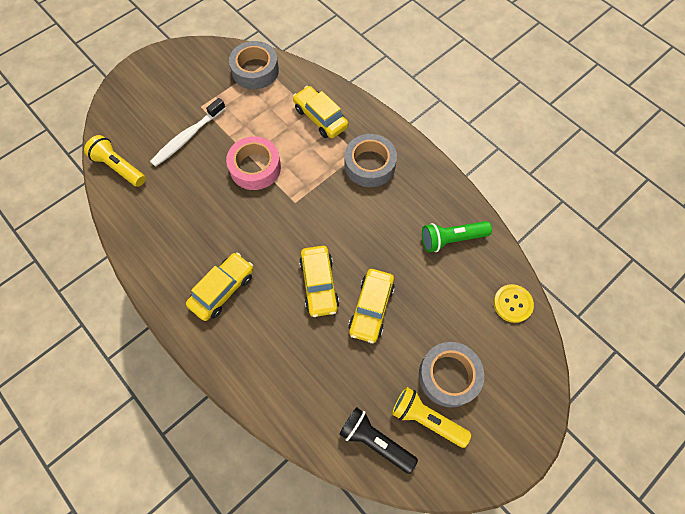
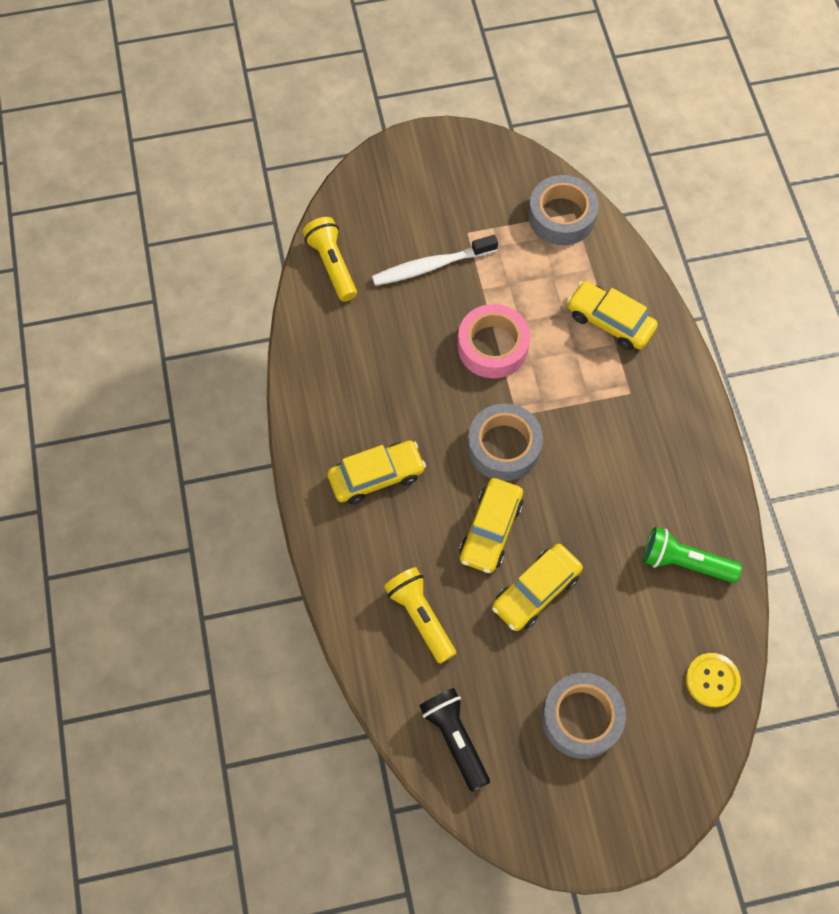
camera: 30 degrees right, 0 degrees up
yellow car [293,86,348,138] -> yellow car turned 45 degrees counterclockwise [567,281,658,350]
grey tape [345,134,397,187] -> grey tape moved to [467,403,543,481]
yellow flashlight [392,387,471,448] -> yellow flashlight moved to [384,567,456,664]

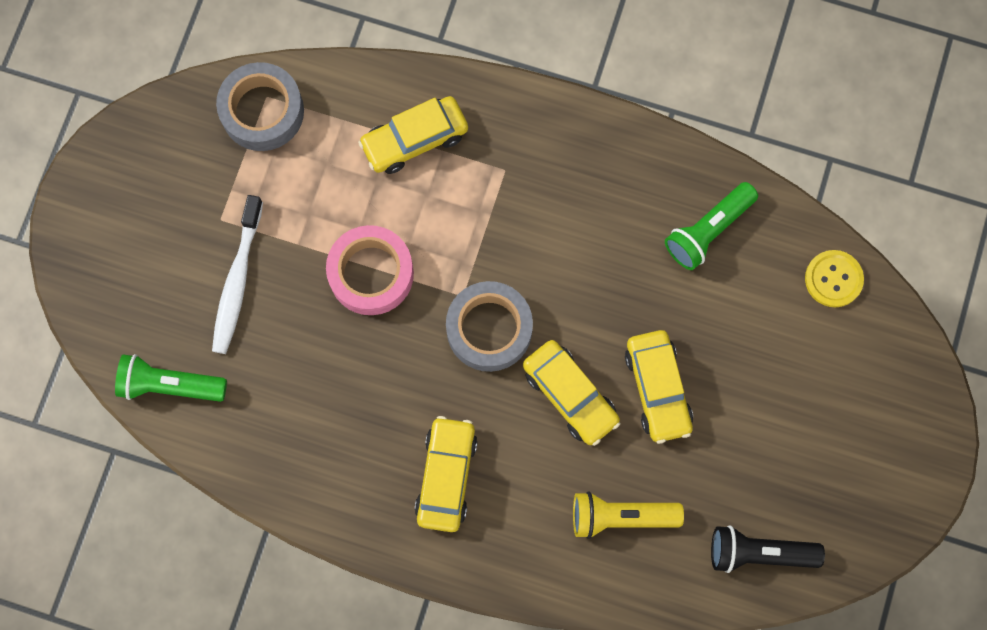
camera: 60 degrees left, 10 degrees up
yellow flashlight [303,217,357,302] -> green flashlight [115,354,227,402]
grey tape [542,673,626,759] -> none

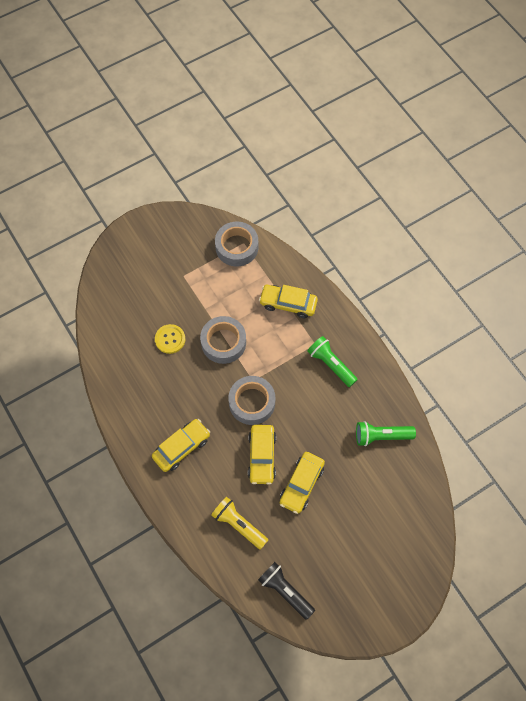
camera: 40 degrees right, 10 degrees down
green flashlight [115,354,227,402] -> green flashlight moved to [307,336,358,387]
white toothbrush [212,195,263,354] -> none
pink tape [326,225,414,315] -> grey tape [200,316,246,364]
yellow button [805,250,864,308] -> yellow button moved to [155,324,185,354]

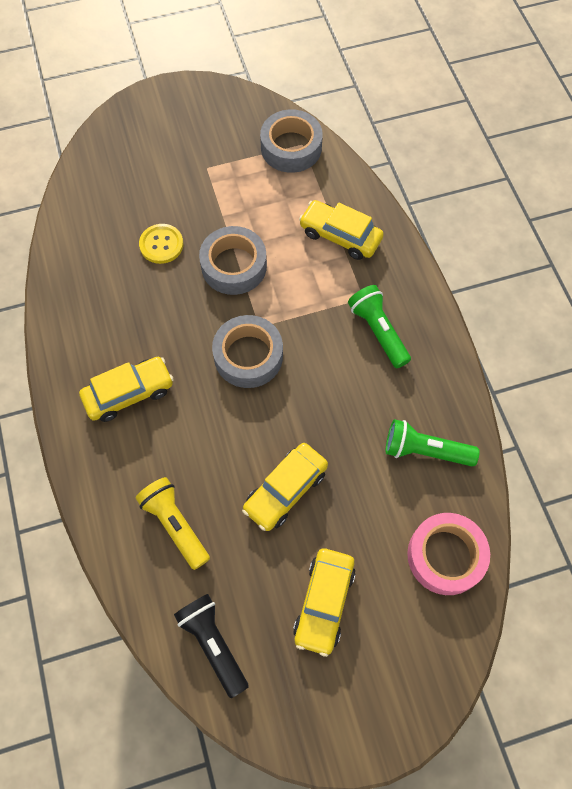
camera: 15 degrees right, 0 degrees up
yellow car [248,425,276,485] -> yellow car moved to [293,548,355,657]
none -> pink tape [407,513,490,595]

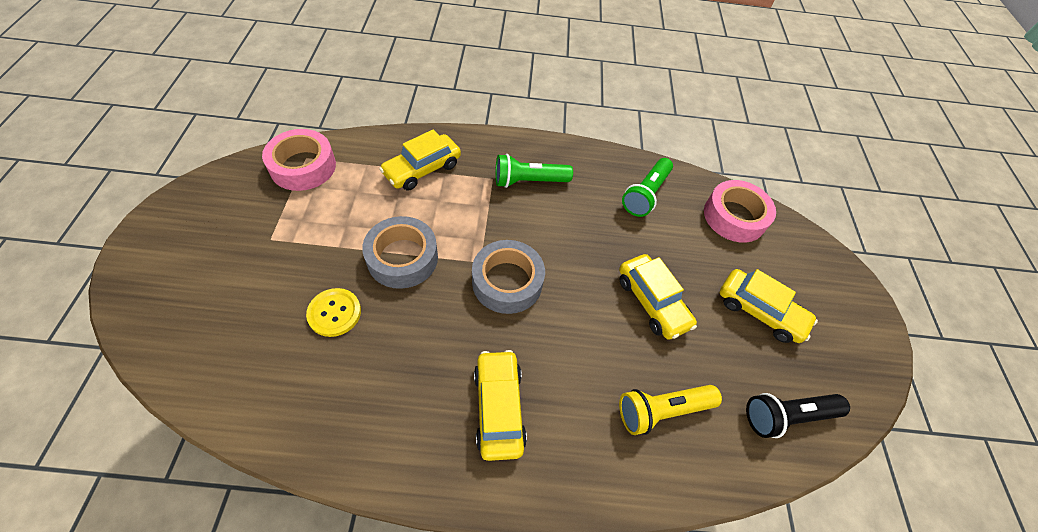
camera: 75 degrees left, 10 degrees down
grey tape [260,109,323,173] -> pink tape [262,129,336,191]

